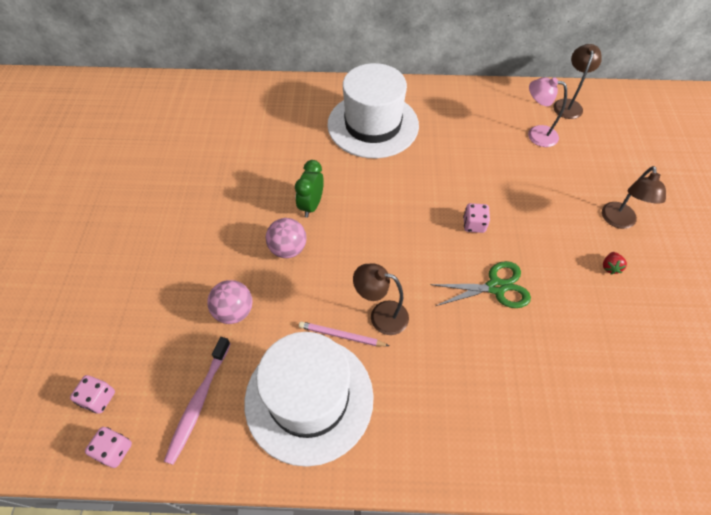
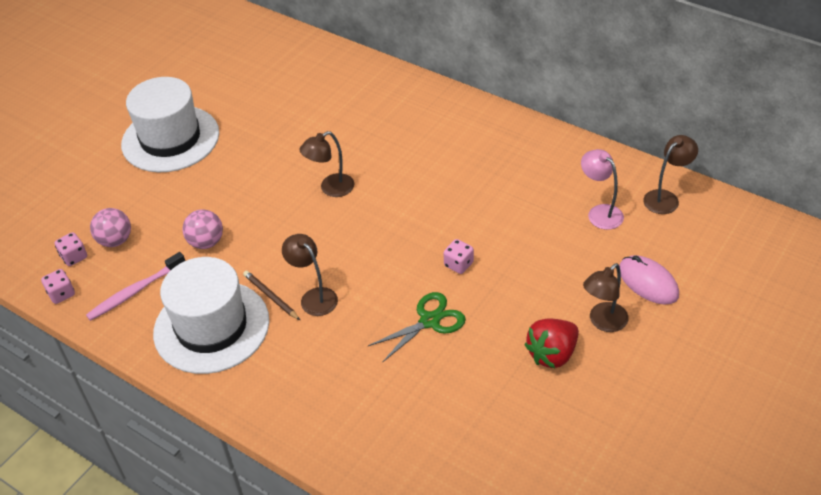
camera: 35 degrees right, 10 degrees down
pink ball [266,218,306,258] -> pink ball moved to [90,208,131,247]
green clock [295,160,324,218] -> brown lamp [300,131,354,197]
pink pencil [299,321,389,346] -> brown pencil [243,271,300,320]
white hat [327,63,419,158] -> white hat moved to [121,77,219,172]
green scissors [430,261,531,308] -> green scissors turned 60 degrees counterclockwise [368,292,466,363]
red strawberry [603,252,627,274] -> red strawberry [524,319,579,368], size x2.17
none -> pink mouse [619,255,679,305]

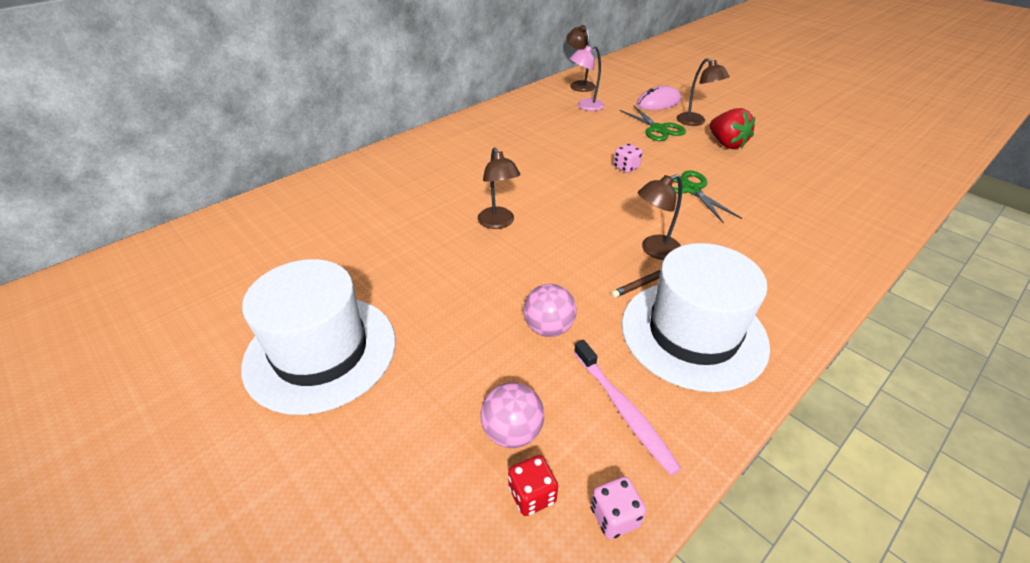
camera: 80 degrees left, 5 degrees down
pink dice [54,232,87,266] -> red dice [508,455,558,516]
none -> green scissors [620,106,686,141]

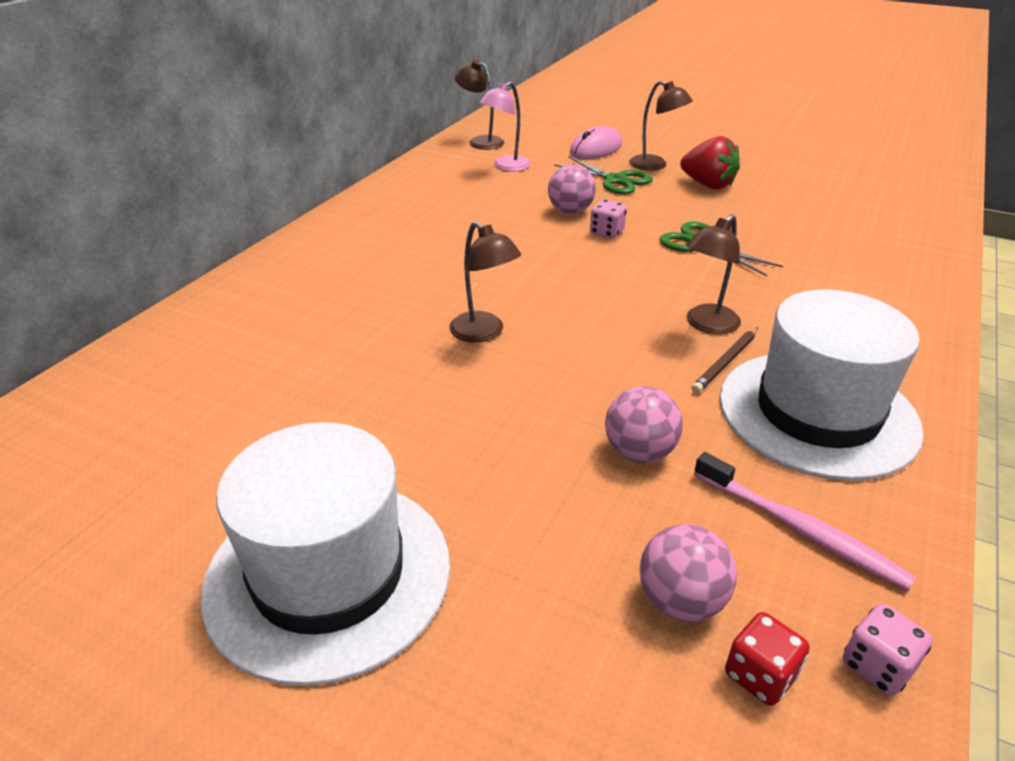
camera: 20 degrees left, 5 degrees down
none -> pink ball [548,165,596,214]

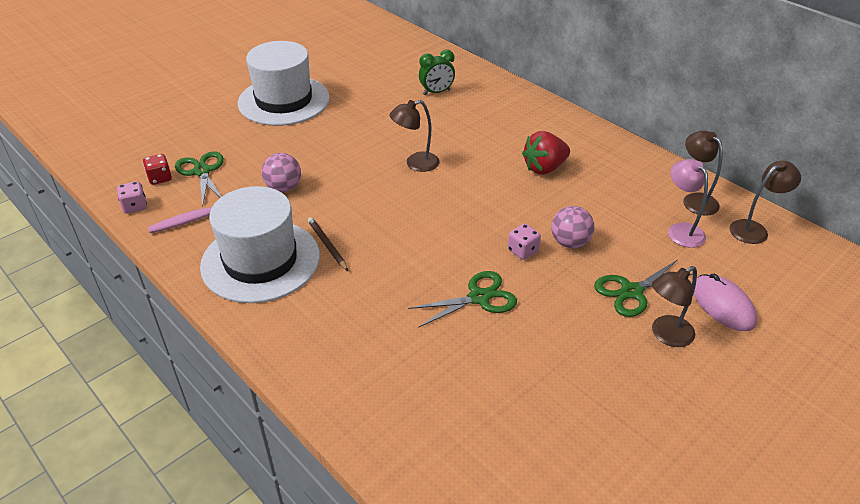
camera: 110 degrees right, 5 degrees up
pink ball [639,524,737,622] -> green scissors [175,151,224,207]
red strawberry [680,136,740,190] -> red strawberry moved to [522,131,570,175]
brown lamp [686,214,741,335] -> brown lamp moved to [683,131,723,216]
none -> green clock [419,50,455,95]

